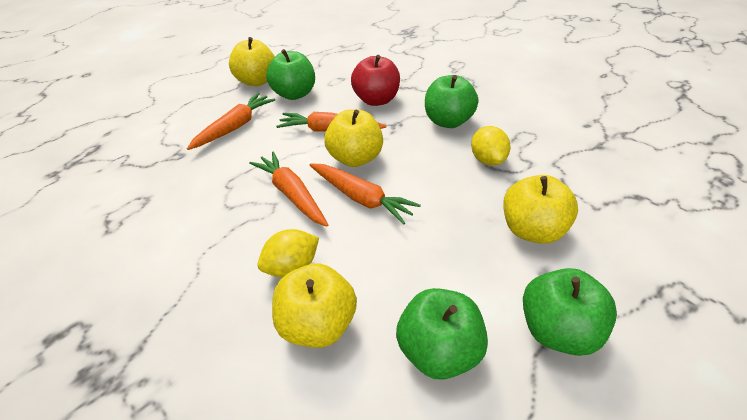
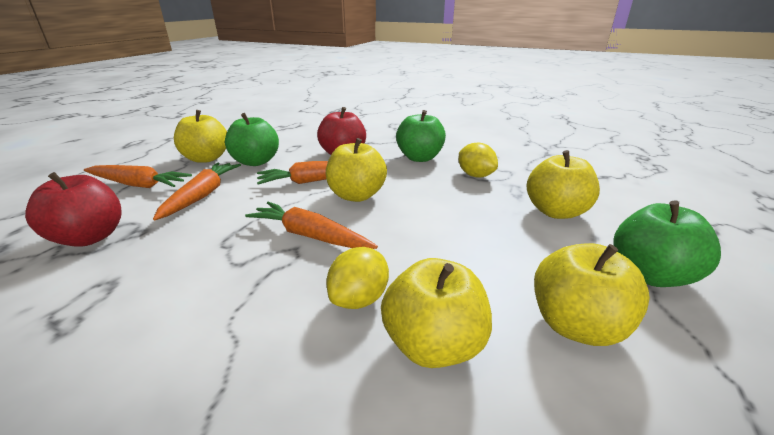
camera: 25 degrees left, 15 degrees down
orange carrot [310,163,421,225] -> orange carrot moved to [84,165,192,188]
green apple [396,288,488,380] -> yellow apple [534,243,650,346]
none -> red apple [25,172,122,247]

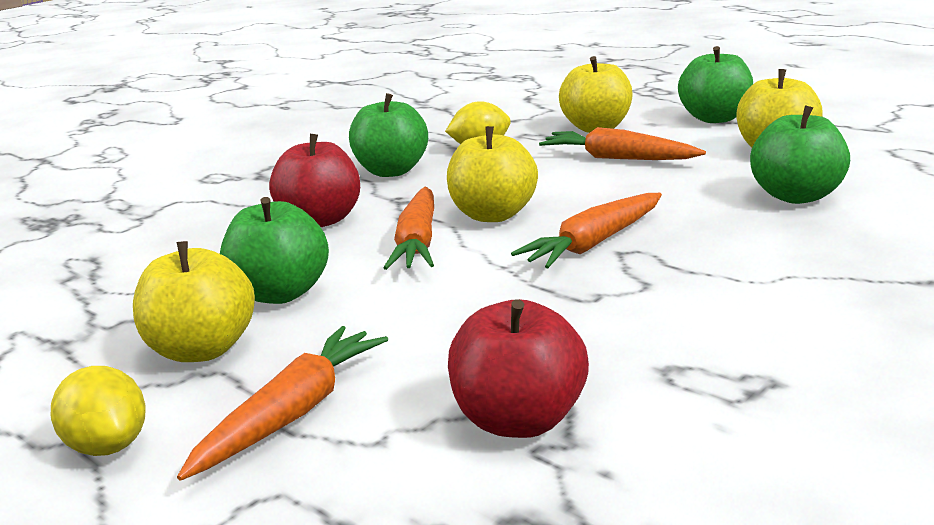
camera: 70 degrees left, 5 degrees down
orange carrot [153,162,241,220] -> orange carrot moved to [539,127,706,160]
yellow lemon [326,247,389,309] -> yellow lemon moved to [51,366,146,456]
yellow apple [381,258,492,368] -> green apple [750,105,850,204]

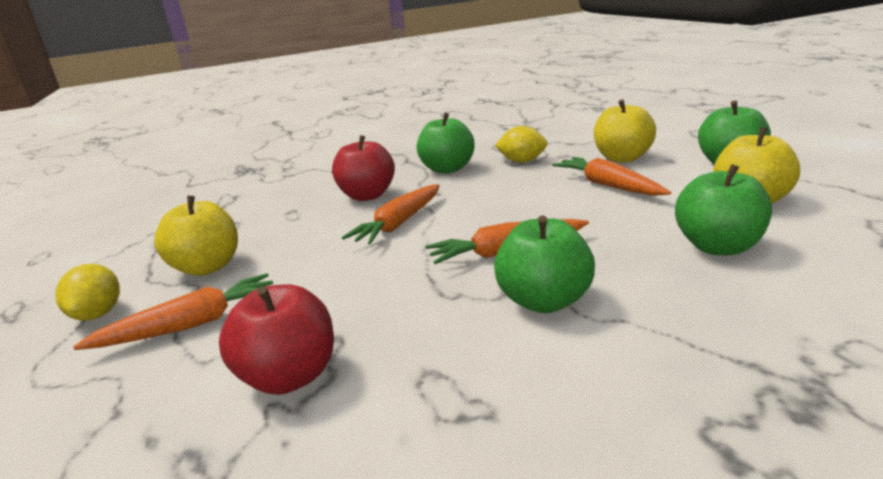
camera: 30 degrees right, 0 degrees up
green apple [220,197,329,304] -> green apple moved to [494,215,595,313]
yellow apple [447,126,538,222] -> none

